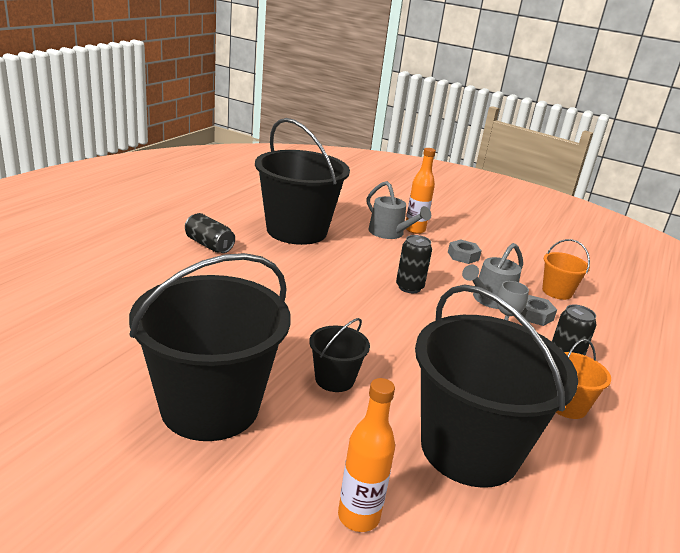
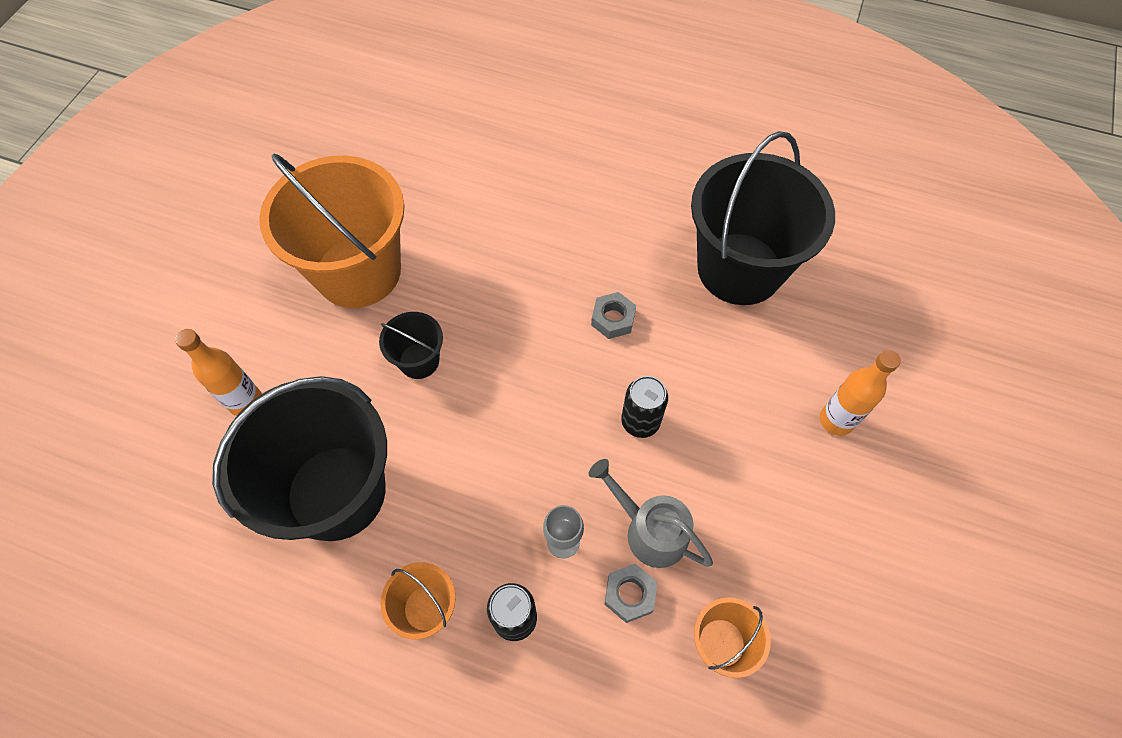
camera: 85 degrees right, 35 degrees up
black bucket [129,253,291,441] -> orange bucket [259,153,404,308]
black can [185,213,235,253] -> none
grey watering can [367,181,431,239] -> none
grey nut [448,239,481,264] -> grey nut moved to [591,292,636,339]

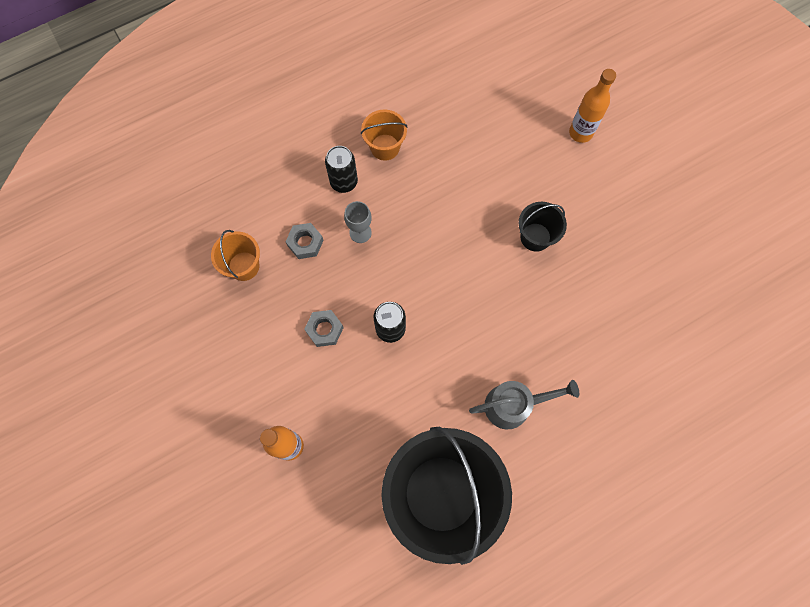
camera: 130 degrees right, 10 degrees up
black bucket [212,376,387,541] -> none
orange bucket [259,153,404,308] -> none
grey watering can [589,459,713,568] -> grey watering can moved to [469,380,579,429]
grey nut [591,292,636,339] -> grey nut moved to [304,310,344,347]

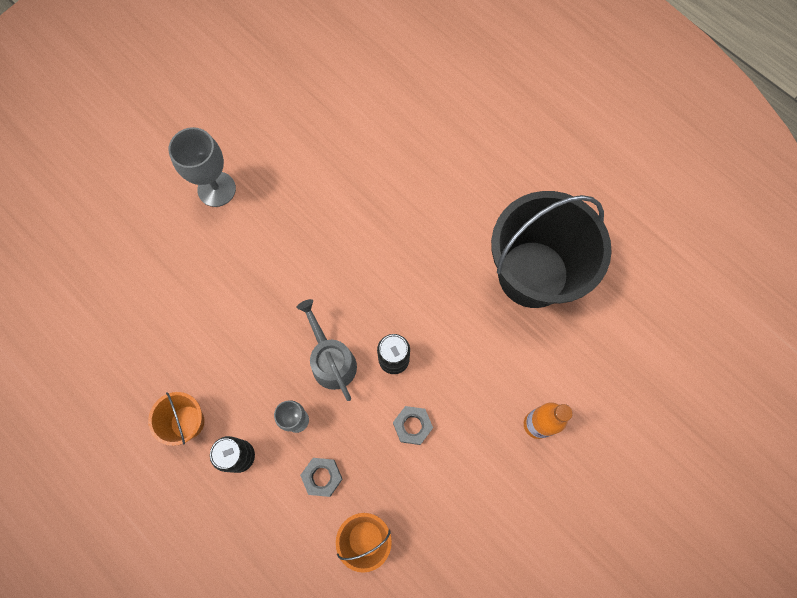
camera: 105 degrees left, 0 degrees up
grey watering can [469,380,579,429] -> grey watering can moved to [297,299,357,401]
black bucket [519,202,567,252] -> none
orange bottle [569,69,616,143] -> none
none -> grey goblet [168,127,236,207]

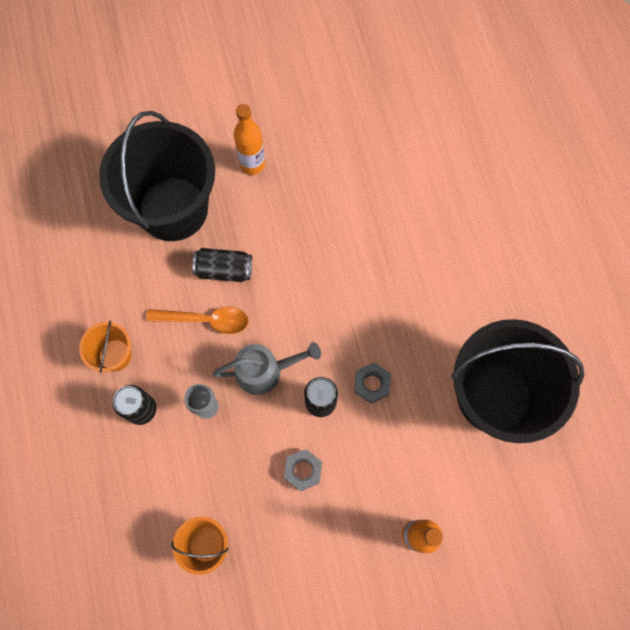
camera: 30 degrees right, 0 degrees up
grey goblet [168,127,236,207] -> orange bottle [234,104,265,175]
grey watering can [297,299,357,401] -> grey watering can turned 75 degrees clockwise [213,342,321,395]
grey nut [300,458,343,497] -> grey nut moved to [354,362,391,404]
none -> black bucket [99,111,215,241]
none -> orange spoon [146,307,249,334]
none -> black can [193,248,252,282]

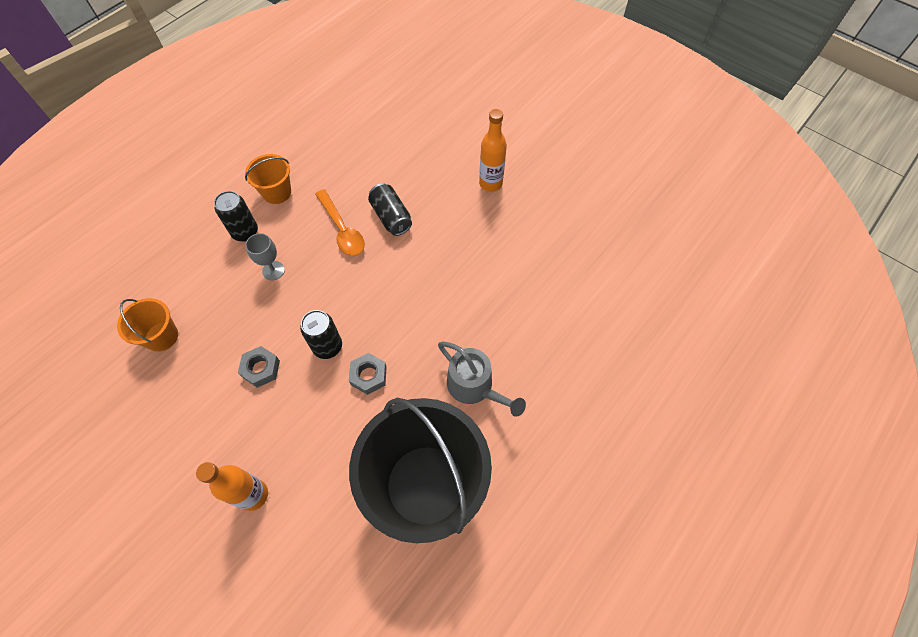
camera: 55 degrees right, 10 degrees down
black bucket [99,111,215,241] -> none
grey watering can [213,342,321,395] -> grey watering can moved to [438,341,526,417]

